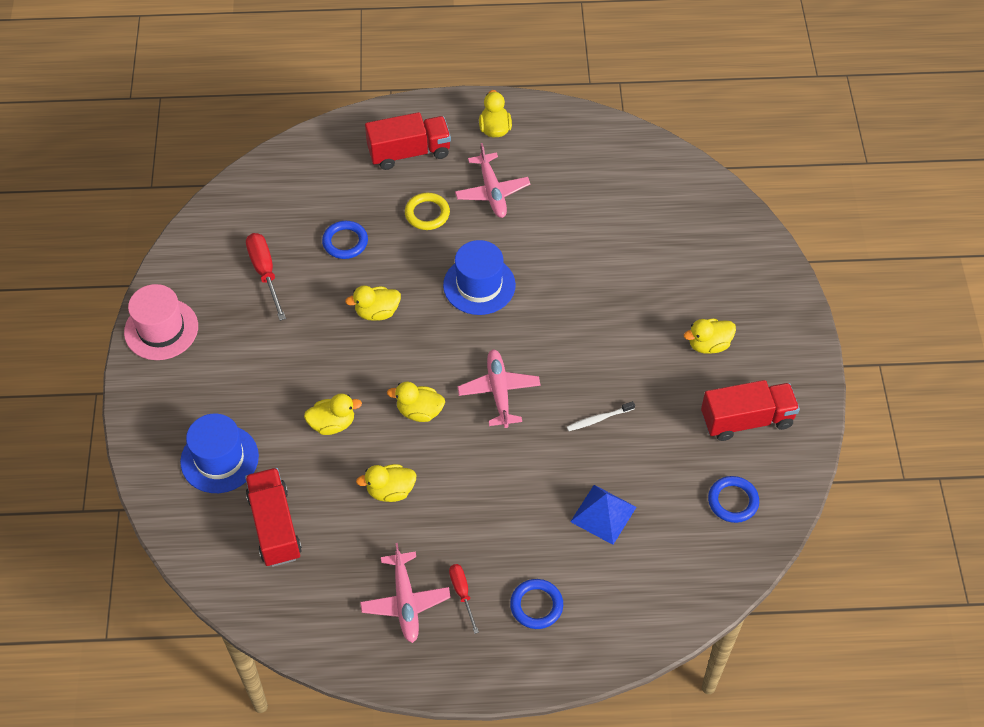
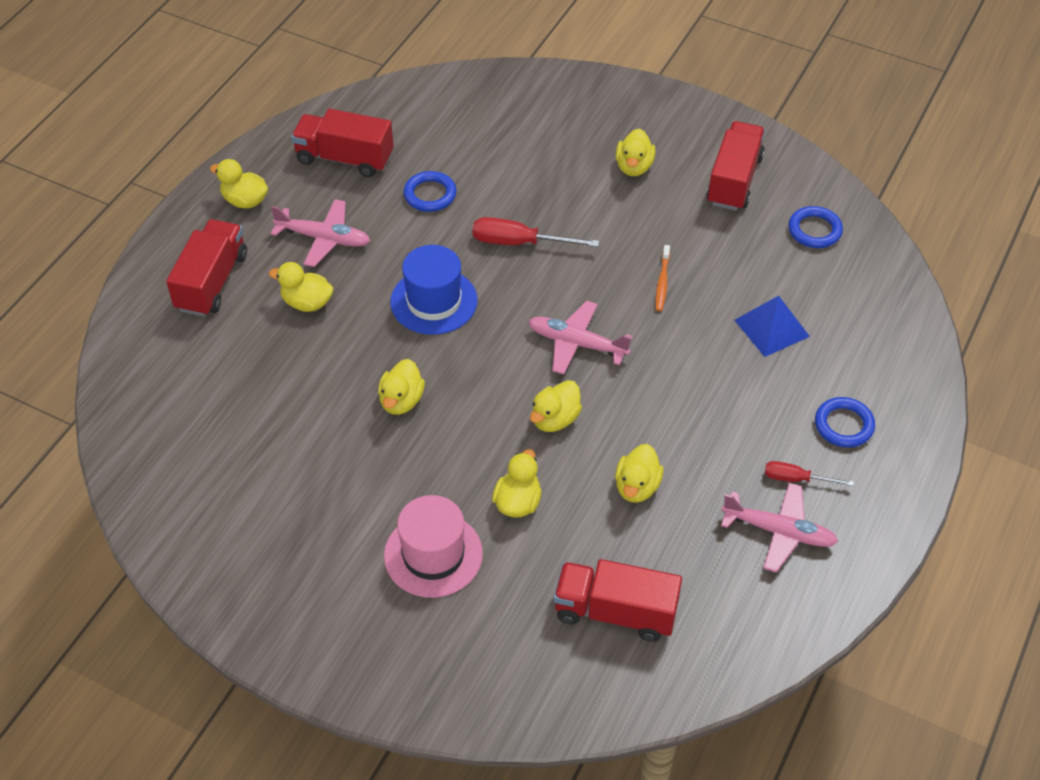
camera: 60 degrees left, 5 degrees down
pink hat [124,284,198,360] -> pink hat moved to [384,495,483,598]
blue hat [180,414,259,493] -> none
red screwdriver [246,233,286,321] -> red screwdriver moved to [473,217,599,247]
blue ring [322,221,368,259] -> blue ring moved to [403,171,457,212]
yellow ring [405,193,450,230] -> yellow duck [269,262,333,312]
white toothbrush [567,401,635,431] -> orange toothbrush [656,245,670,311]
none -> red truck [291,109,394,177]

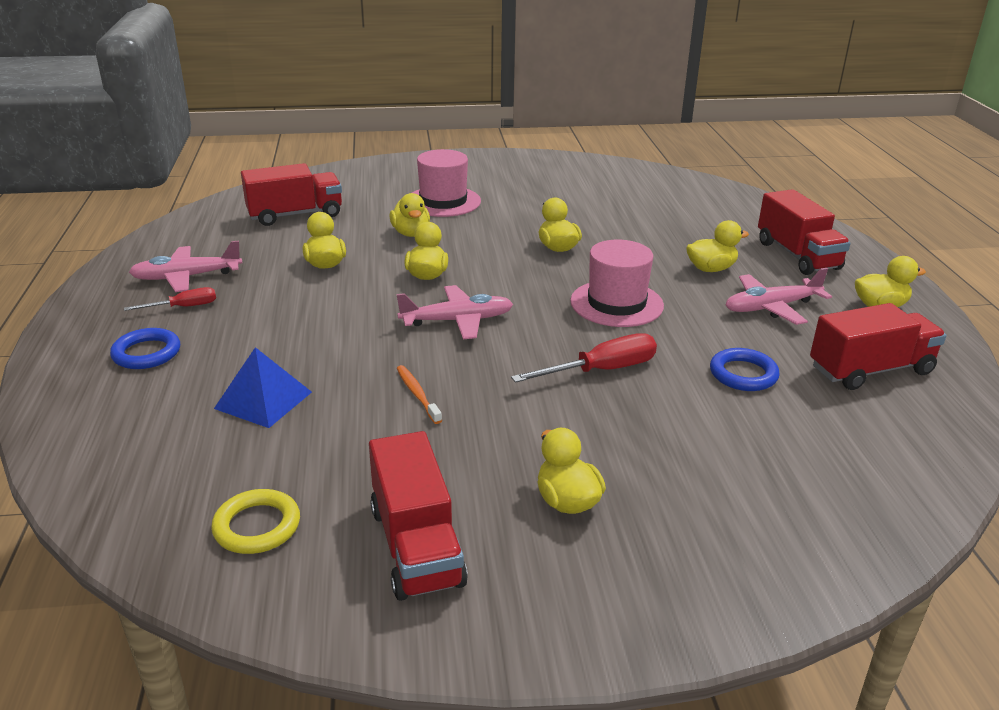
camera: 145 degrees right, 20 degrees down
blue hat [390,245,477,335] -> pink hat [570,240,664,327]
blue ring [788,206,843,248] -> yellow ring [211,489,300,554]

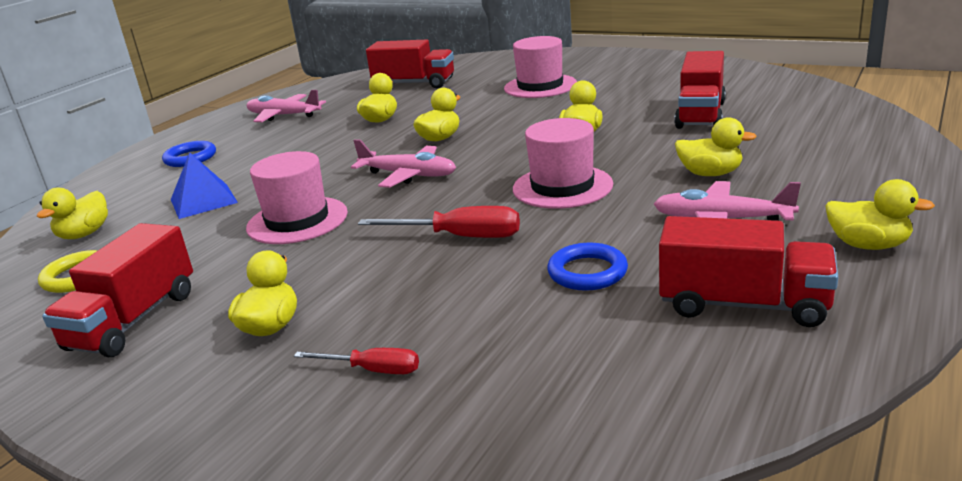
camera: 40 degrees right, 5 degrees down
red screwdriver [124,287,216,311] -> red screwdriver moved to [294,348,419,374]
yellow duck [389,193,430,237] -> yellow duck moved to [37,188,108,239]
orange toothbrush [397,365,442,424] -> pink hat [246,151,348,244]
red truck [758,189,851,275] -> red truck moved to [674,51,726,129]

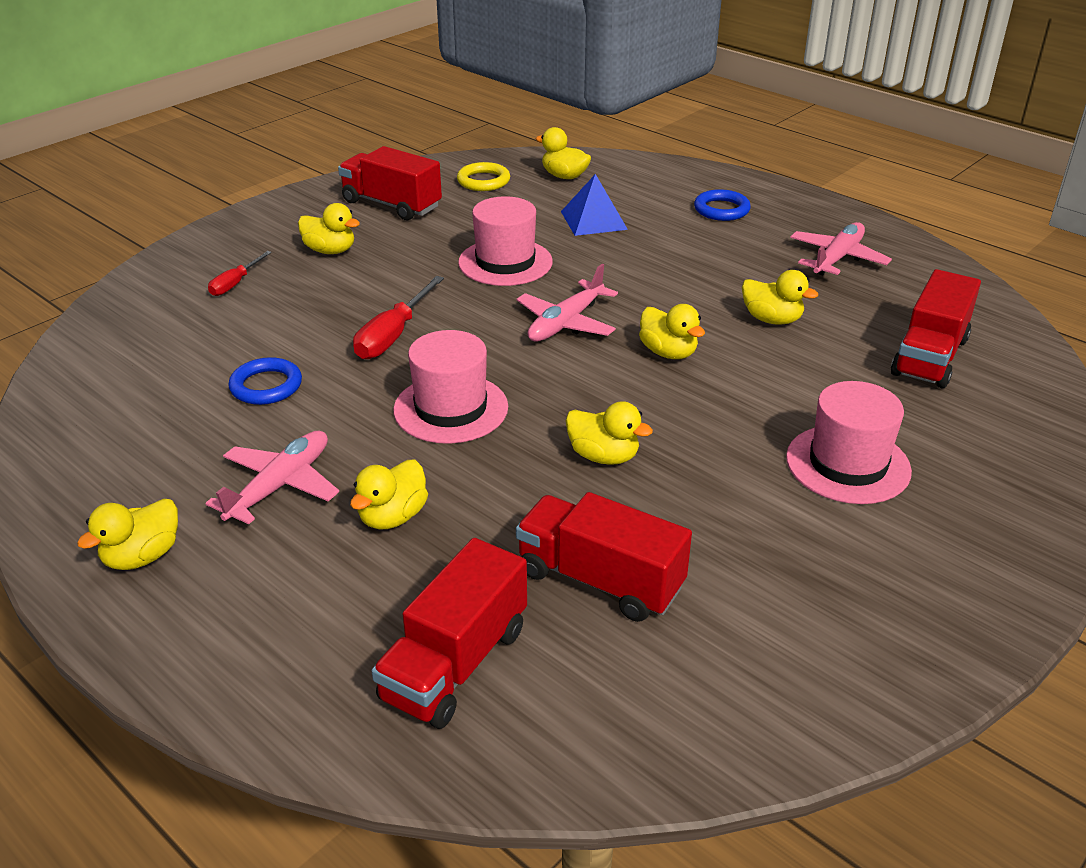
camera: 100 degrees right, 10 degrees up
red truck [659,216,838,327] -> red truck moved to [372,538,527,729]

